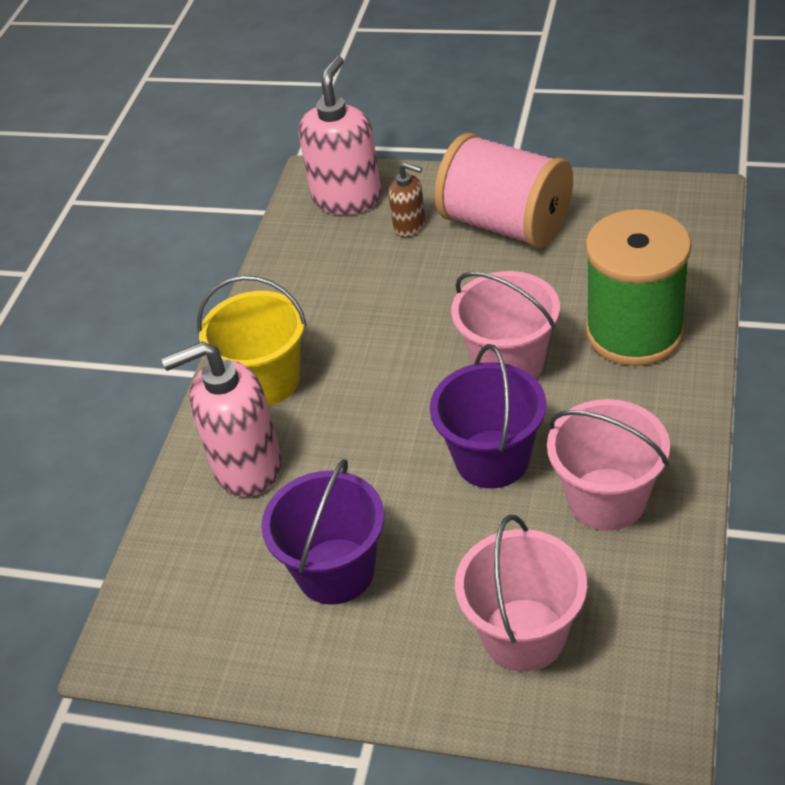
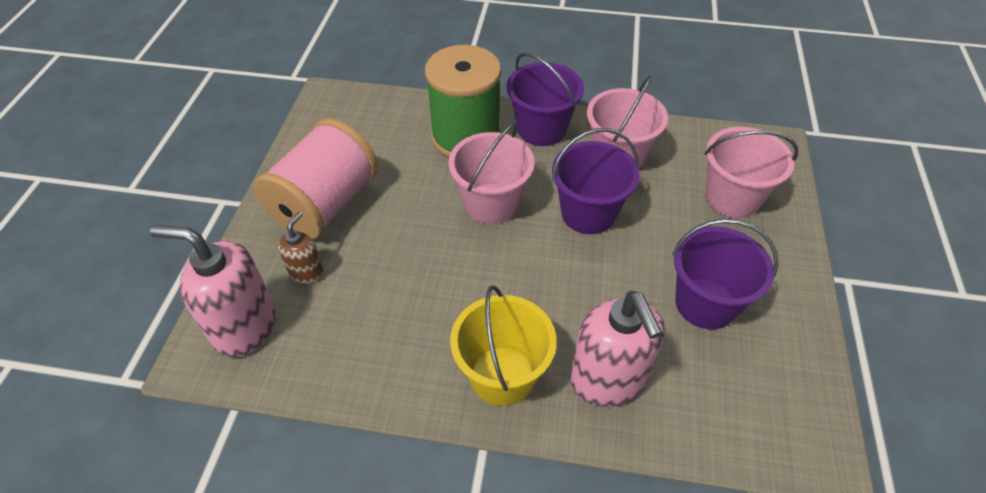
camera: 100 degrees left, 5 degrees up
none -> purple bucket [506,53,584,146]

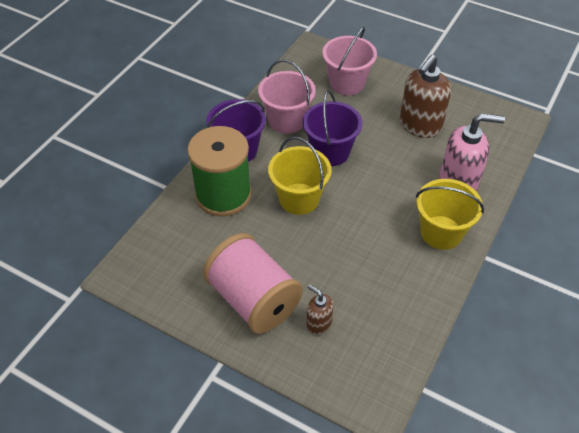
camera: 70 degrees left, 0 degrees up
pink soap dispenser [150,225,276,357] -> none
pink bucket [448,123,534,224] -> yellow bucket [268,137,331,215]
purple bucket [672,219,778,329] -> brown soap dispenser [399,55,451,138]

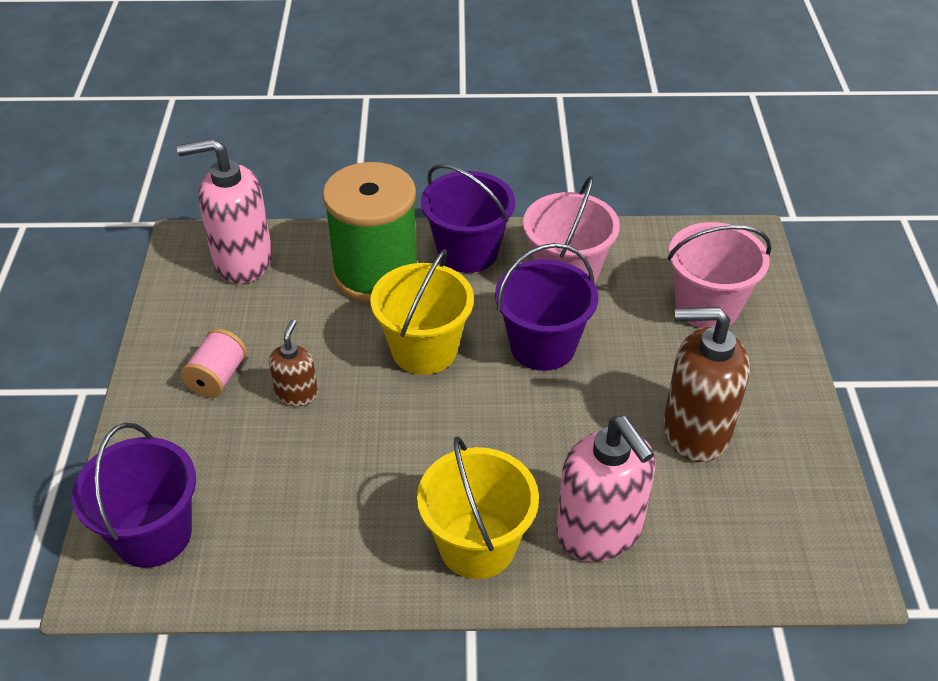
camera: 60 degrees right, 5 degrees down
pink spool [203,233,303,334] -> pink spool [181,328,247,398], size x0.47
brown soap dispenser [306,284,334,335] -> brown soap dispenser moved to [269,320,318,407]
none -> purple bucket [72,423,196,568]
none -> pink soap dispenser [177,138,272,284]

